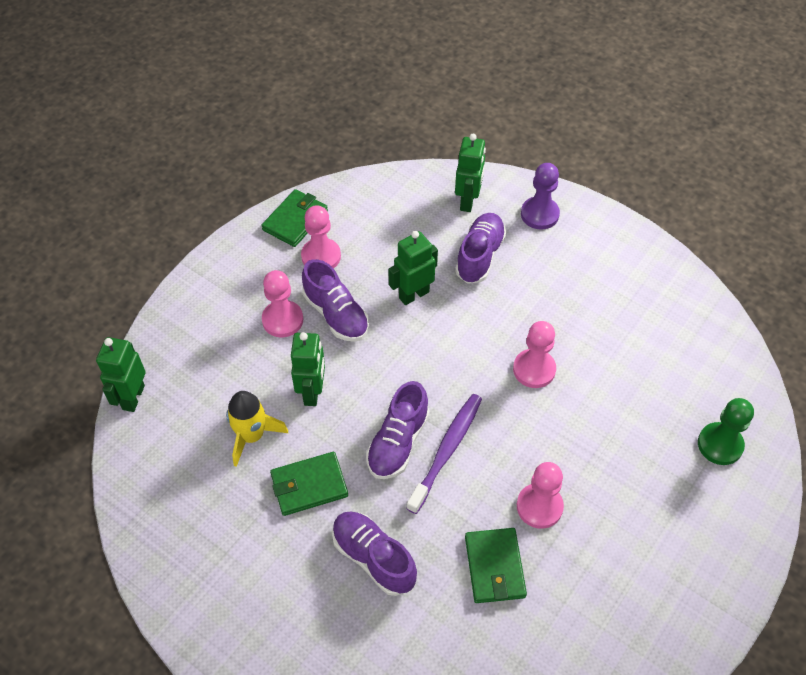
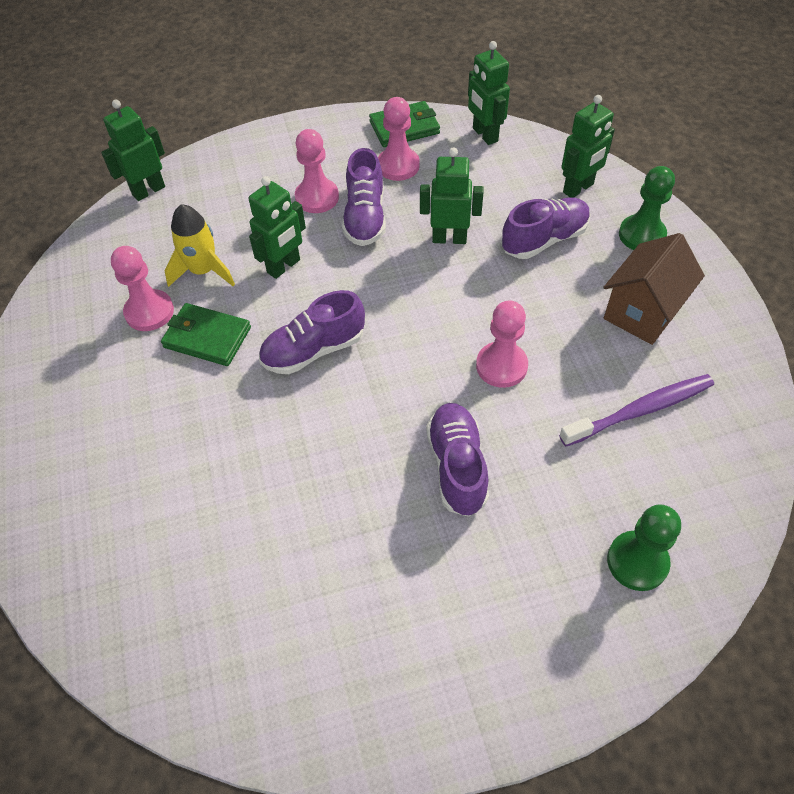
camera: 40 degrees right, 0 degrees up
purple shoe [332,511,417,596] -> purple shoe moved to [426,403,489,517]
purple toothbrush [406,394,482,514] -> purple toothbrush moved to [559,374,714,447]
green wallet [465,528,527,603] -> none
pink pawn [517,462,564,529] -> pink pawn moved to [111,246,174,331]
purple pawn [521,163,560,230] -> green pawn [619,166,675,250]
none -> green robot [468,41,510,145]
none -> brown house [603,233,705,345]

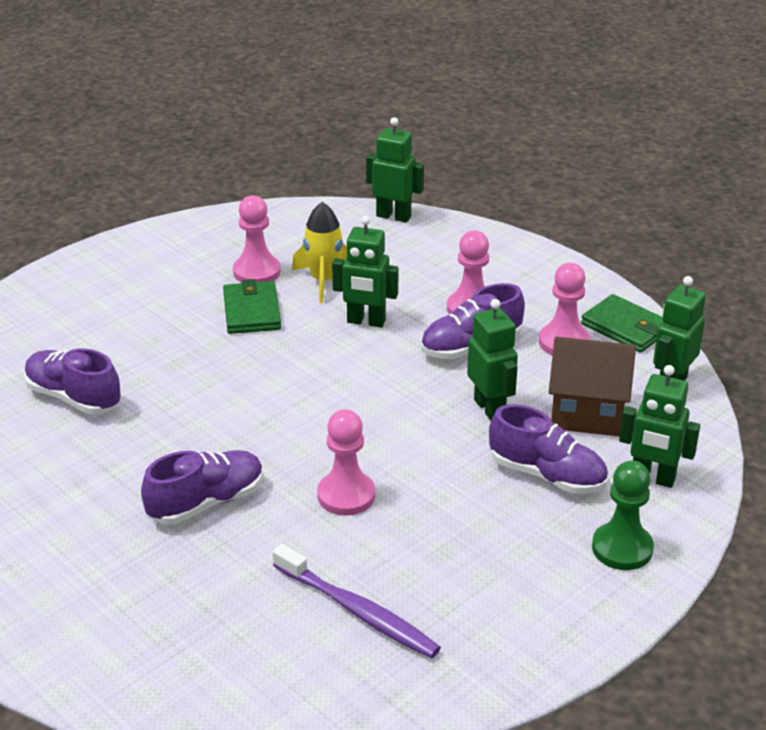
camera: 60 degrees right, 20 degrees down
purple shoe [259,290,365,374] -> purple shoe moved to [24,349,121,415]
brown house [603,233,705,345] -> brown house moved to [549,337,636,436]
green pawn [607,504,681,591] -> none

